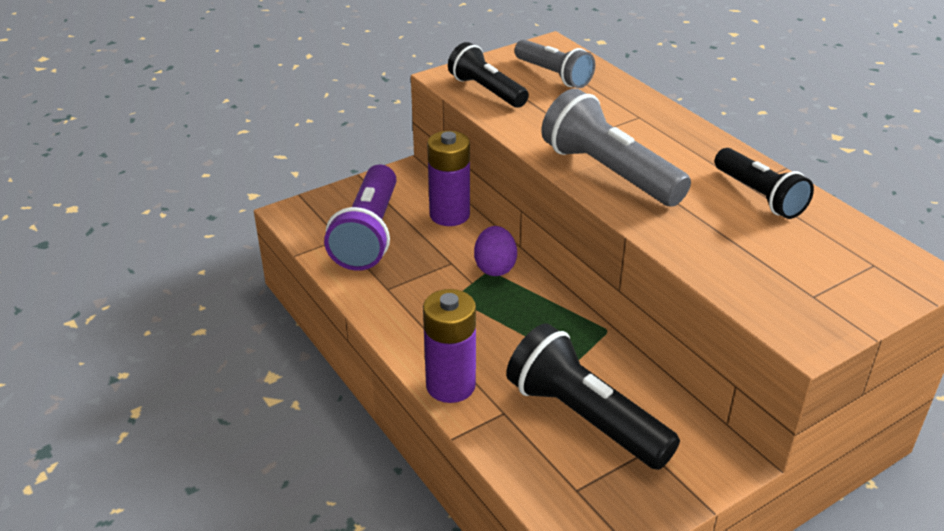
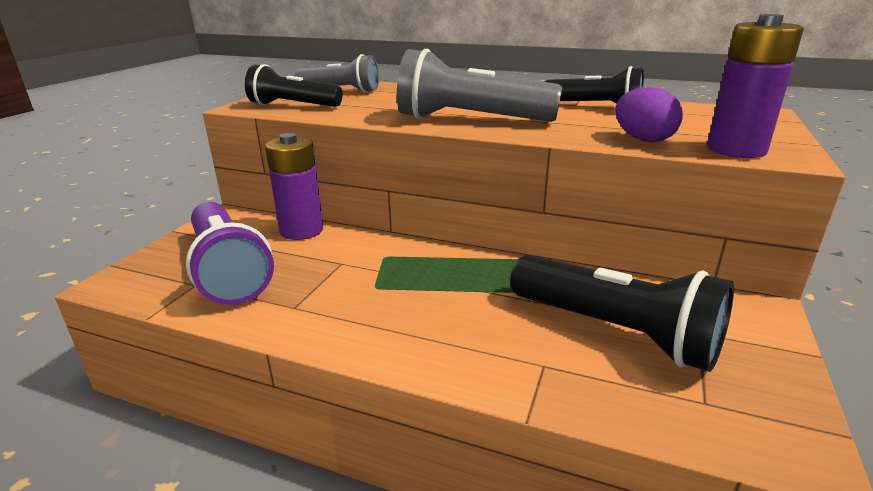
camera: 35 degrees left, 10 degrees down
purple battery [423,289,476,403] -> purple battery moved to [707,14,804,158]
purple egg [474,226,517,276] -> purple egg moved to [615,87,683,142]
black flashlight [506,323,680,470] -> black flashlight turned 150 degrees counterclockwise [510,255,734,372]

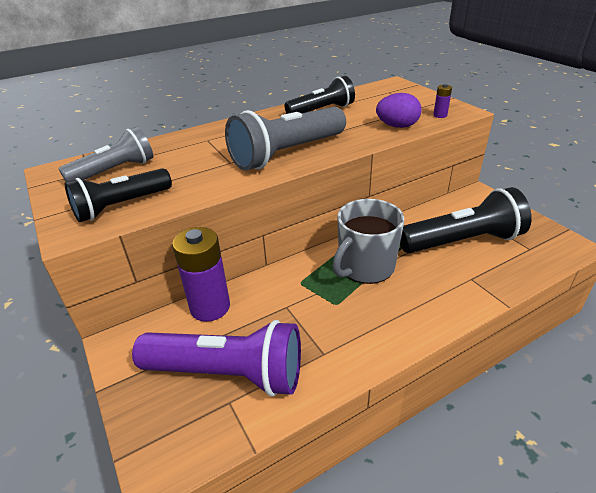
camera: 50 degrees left, 10 degrees up
purple battery [707,14,804,158] -> purple battery [433,84,452,118], size x0.42
none -> grey mug [332,199,404,284]

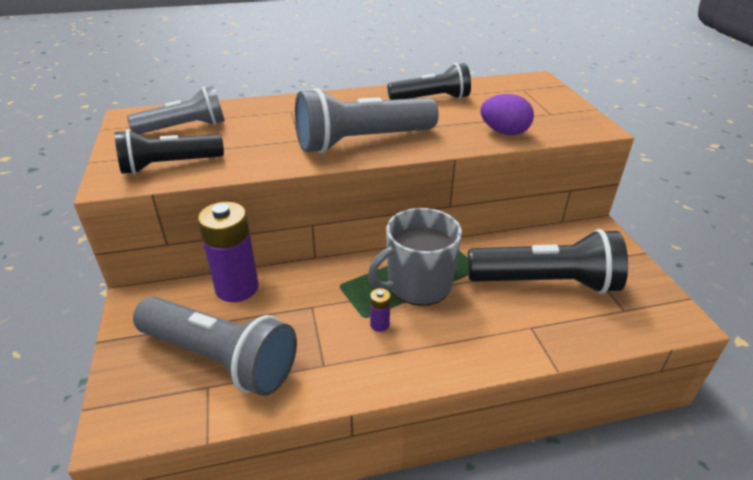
camera: 15 degrees right, 0 degrees up
purple flashlight [132,320,301,397] -> grey flashlight [133,297,297,396]
purple battery [433,84,452,118] -> purple battery moved to [370,288,390,332]

